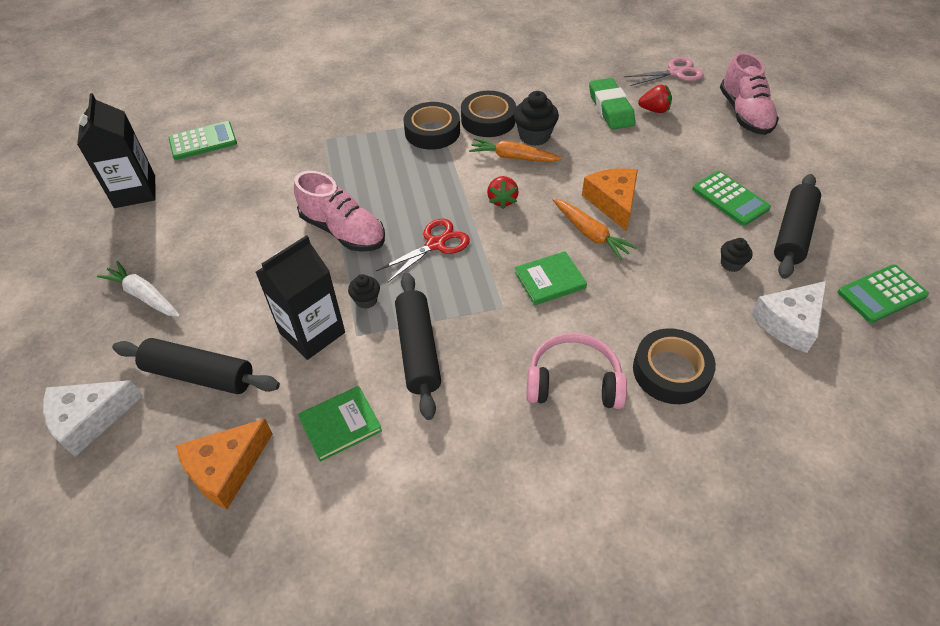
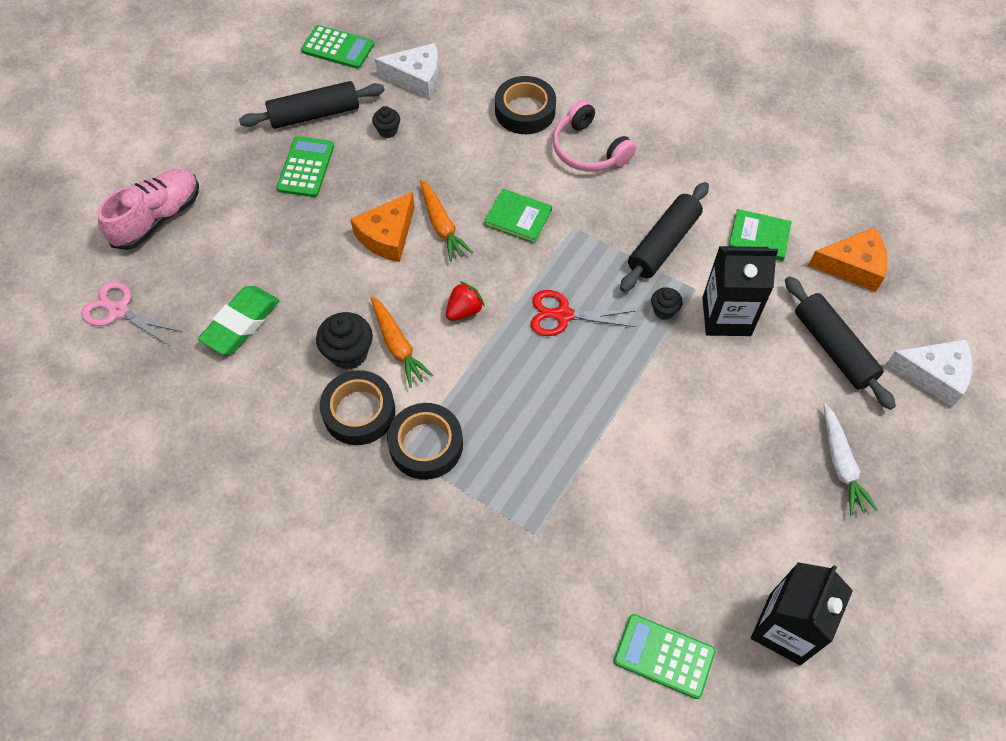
camera: 135 degrees left, 10 degrees up
pink shoe [294,171,385,252] -> none
orange carrot [553,199,637,260] -> orange carrot turned 150 degrees clockwise [420,180,473,261]
red strawberry [638,85,672,113] -> none

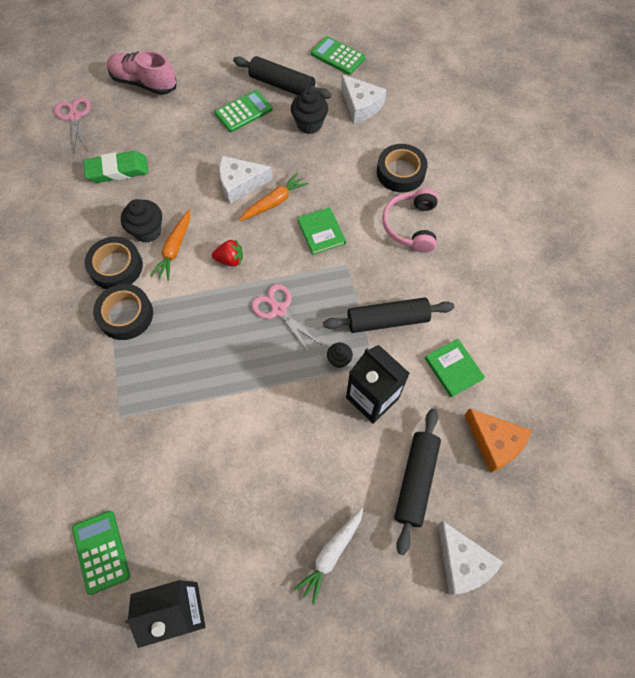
camera: 45 degrees right, 5 degrees up
pink shoe [97,169,199,250] -> pink shoe turned 150 degrees counterclockwise [107,51,176,95]
green calculator [301,25,374,69] -> green calculator turned 150 degrees clockwise [311,36,365,75]
orange cheese [350,192,415,262] -> white cheese [219,156,273,203]
black cupcake [372,106,400,138] -> black cupcake [291,89,328,134], size x1.73
orange carrot [420,180,473,261] -> orange carrot turned 150 degrees counterclockwise [239,172,309,221]
red scissors [530,290,635,336] -> pink scissors [251,284,322,354]

